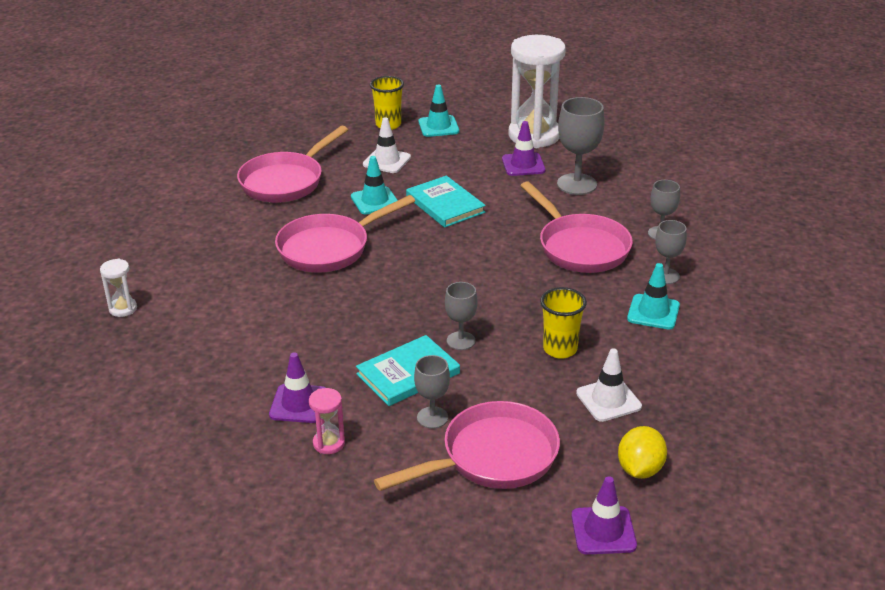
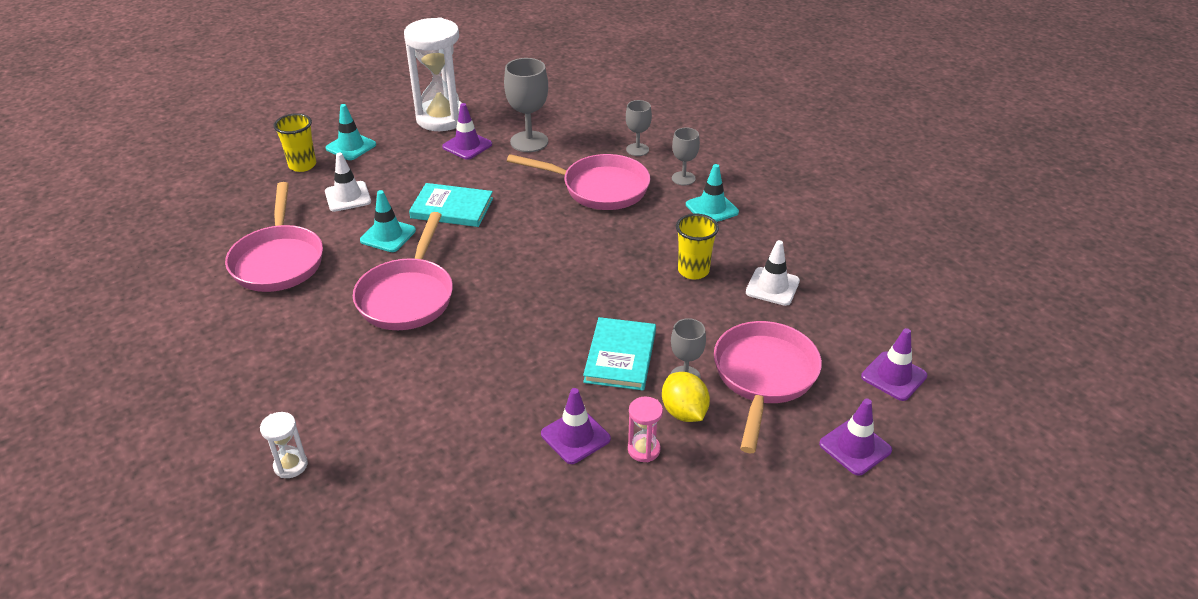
camera: 45 degrees left, 5 degrees up
grey goblet [445,282,478,350] -> none
yellow lemon [618,426,667,479] -> yellow lemon moved to [662,372,710,422]
none -> purple traffic cone [819,399,892,476]

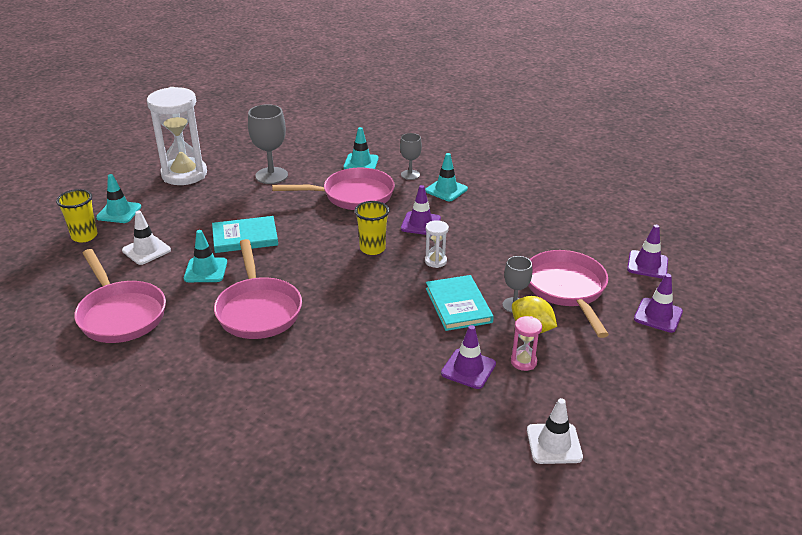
camera: 25 degrees left, 5 degrees down
white hourglass [260,412,308,478] -> white hourglass moved to [425,220,449,268]
purple traffic cone [442,103,492,160] -> purple traffic cone moved to [401,185,441,235]
grey goblet [626,100,652,156] -> turquoise traffic cone [344,127,378,169]
yellow cup [676,214,719,279] -> yellow cup moved to [355,201,389,255]
white traffic cone [746,240,800,306] -> white traffic cone moved to [527,398,583,464]

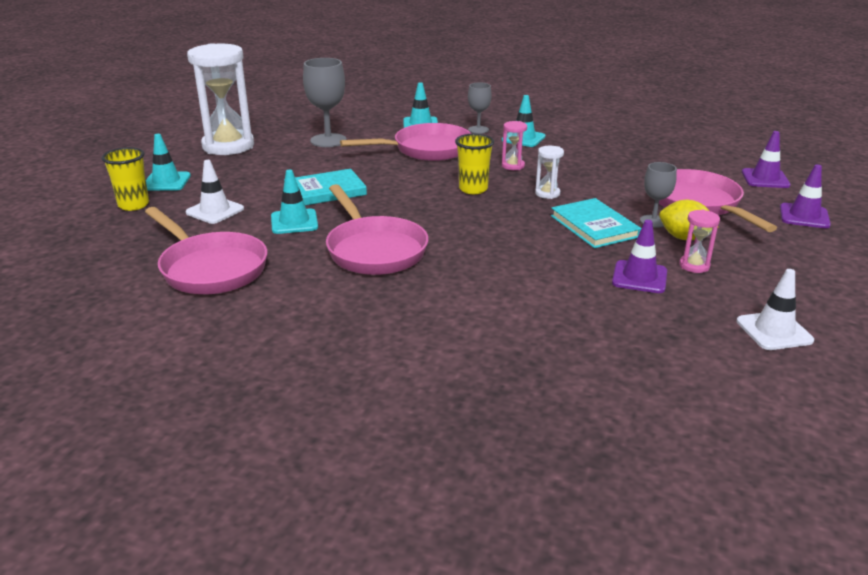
camera: 10 degrees left, 5 degrees down
purple traffic cone [401,185,441,235] -> pink hourglass [502,121,527,170]

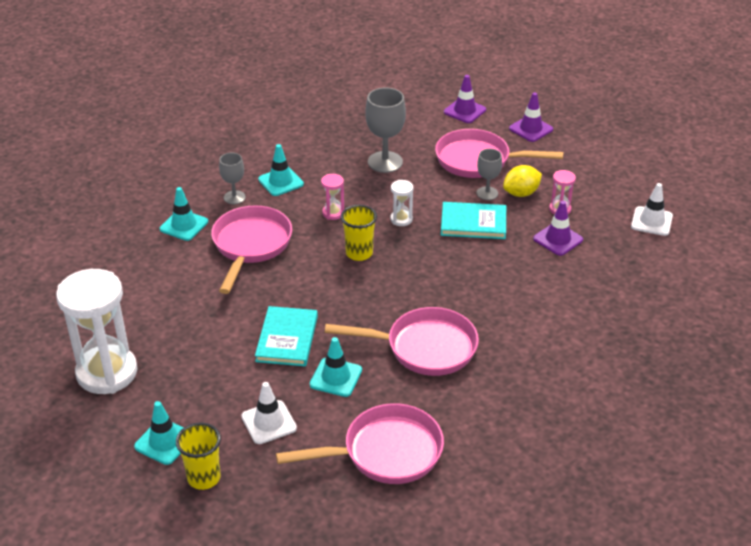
camera: 60 degrees left, 10 degrees up
grey goblet [303,58,346,147] -> grey goblet moved to [366,88,406,173]

